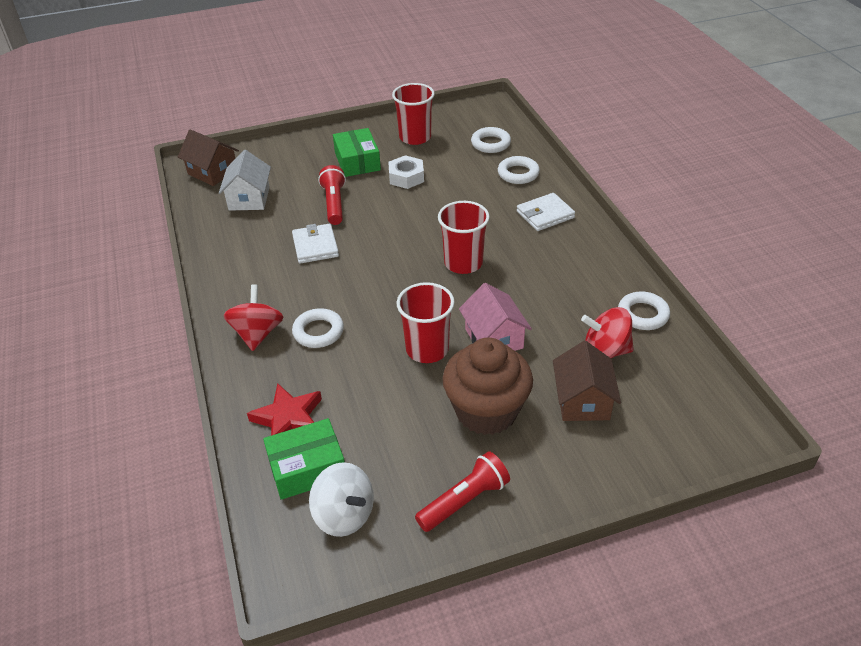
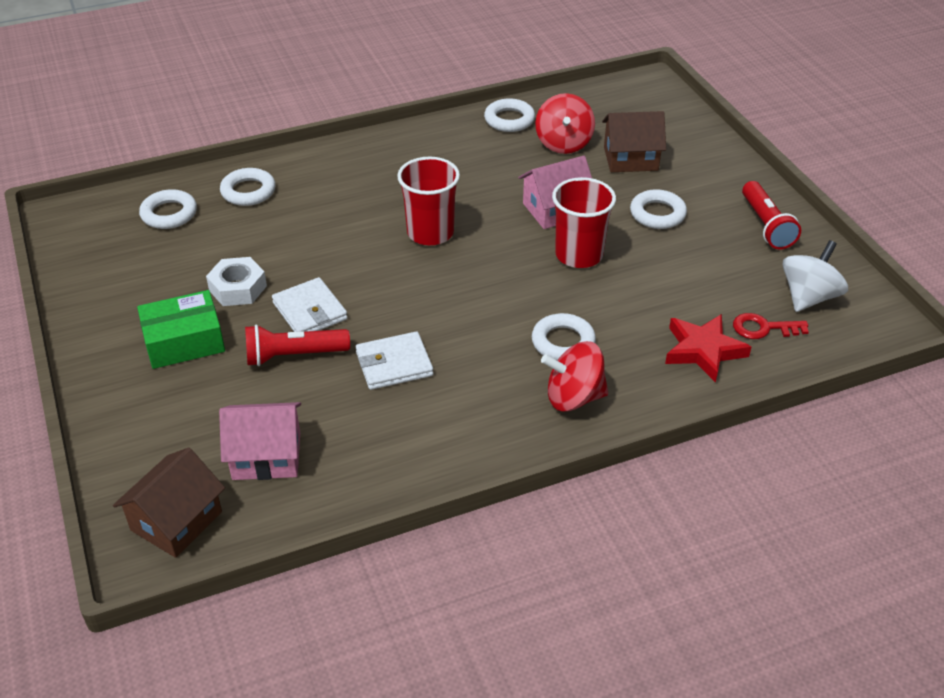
camera: 95 degrees left, 0 degrees up
white house [219,150,271,211] -> pink house [219,402,301,480]
green box [263,418,345,500] -> red key [733,313,809,339]
red cup [392,83,435,145] -> none
red flashlight [415,451,510,532] -> red flashlight turned 150 degrees counterclockwise [742,181,801,249]
brown cupcake [442,338,533,435] -> white ring [630,189,687,229]
white wallet [517,193,575,231] -> white wallet moved to [272,277,348,332]

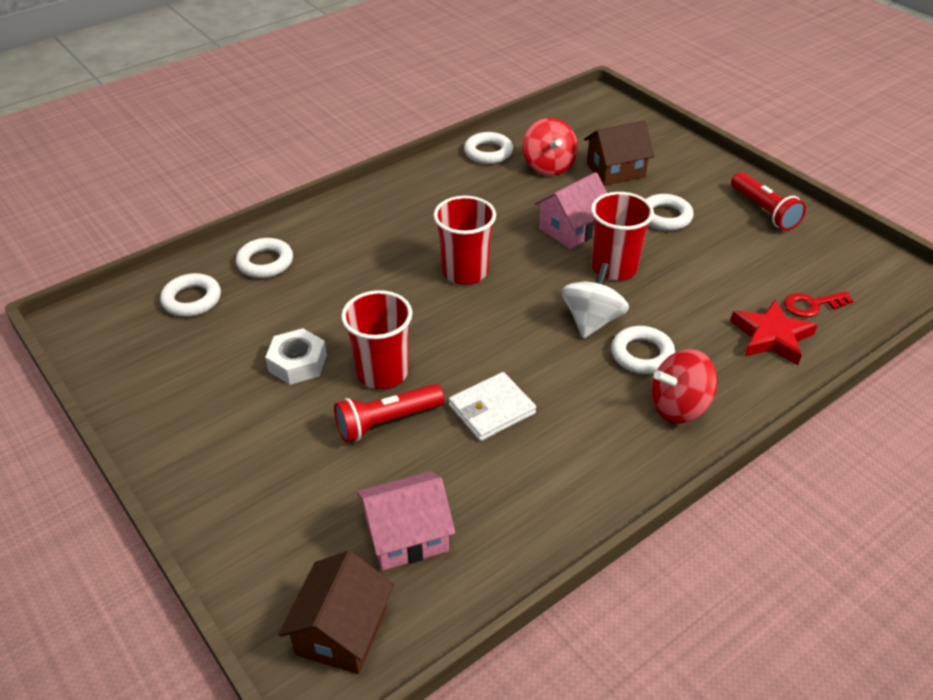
camera: 15 degrees left, 0 degrees up
green box [137,290,225,369] -> none
white wallet [272,277,348,332] -> red cup [341,290,412,389]
white spinning top [782,240,848,312] -> white spinning top moved to [561,262,629,339]

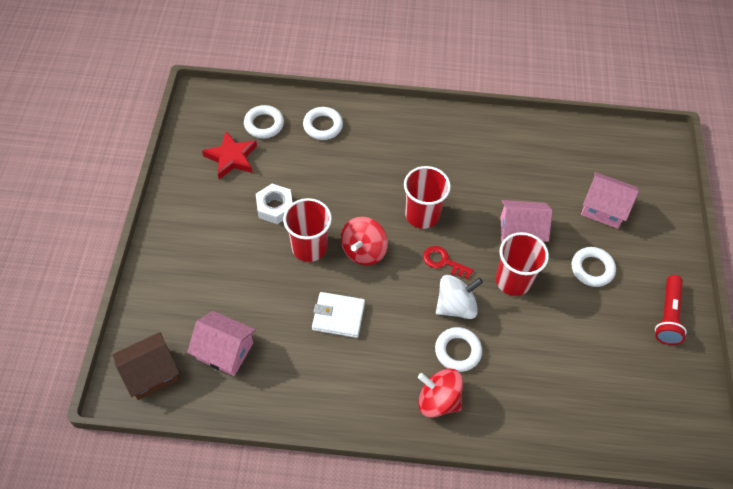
camera: 40 degrees right, 15 degrees up
red flashlight [334,384,444,442] -> none
white ring [464,132,513,164] -> none
red spinning top [523,118,578,176] -> red spinning top moved to [341,217,388,265]
brown house [584,121,655,186] -> pink house [581,172,639,229]
red star [730,299,817,365] -> red star moved to [202,131,257,179]
red key [784,291,854,318] -> red key moved to [423,246,474,279]

